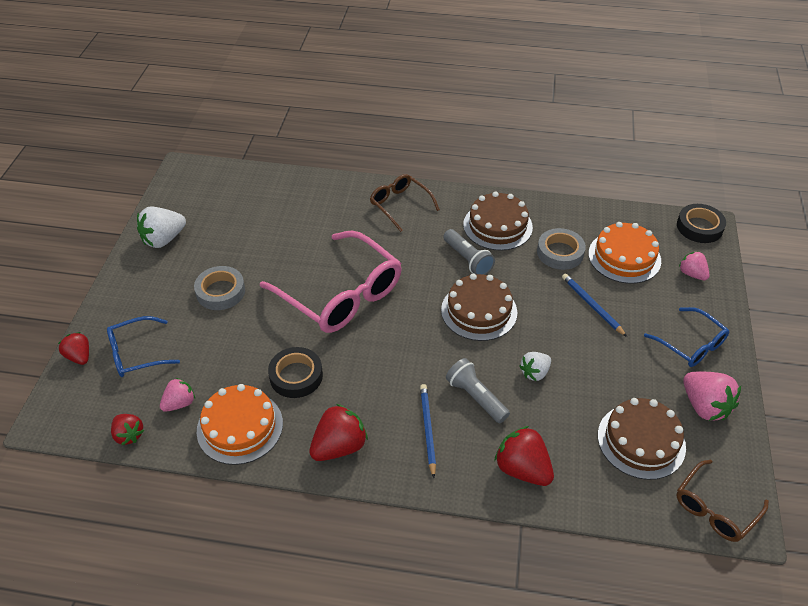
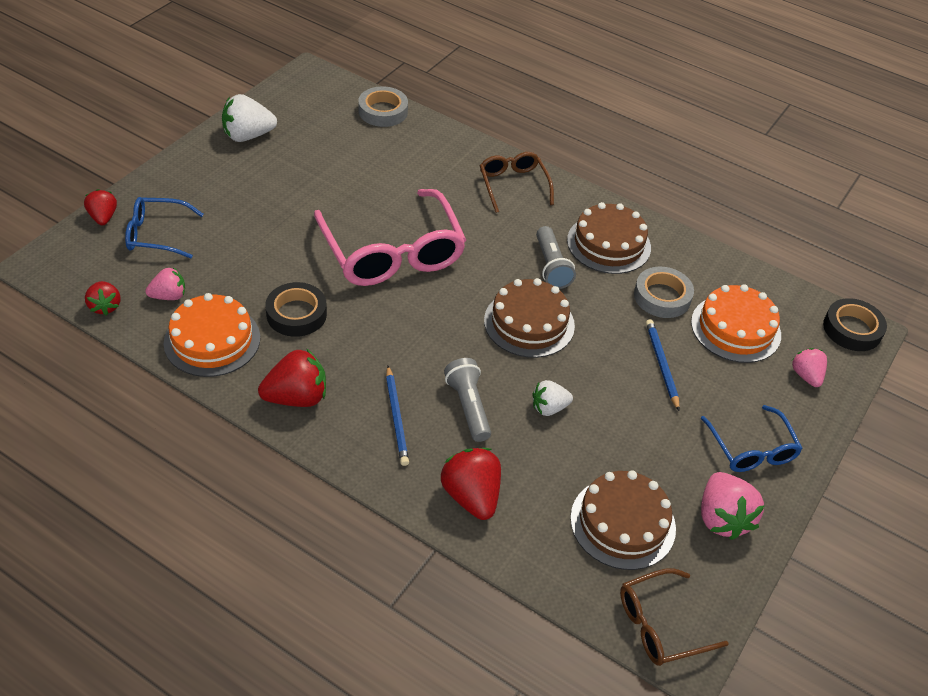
camera: 20 degrees right, 0 degrees up
grey tape [194,266,245,310] -> grey tape moved to [358,86,408,127]
blue pencil [420,384,436,478] -> blue pencil turned 150 degrees clockwise [386,366,409,466]

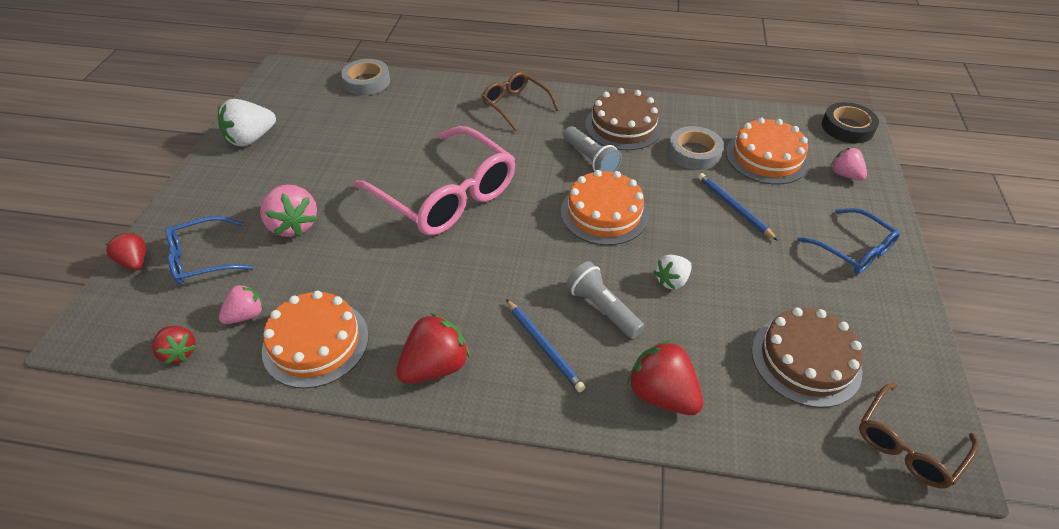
camera: 20 degrees left, 0 degrees up
black tape [265,282,327,337] -> none
brown cake [484,278,575,358] -> orange cake [561,170,649,245]
pink strawberry [701,472,765,540] -> pink strawberry moved to [260,185,317,237]

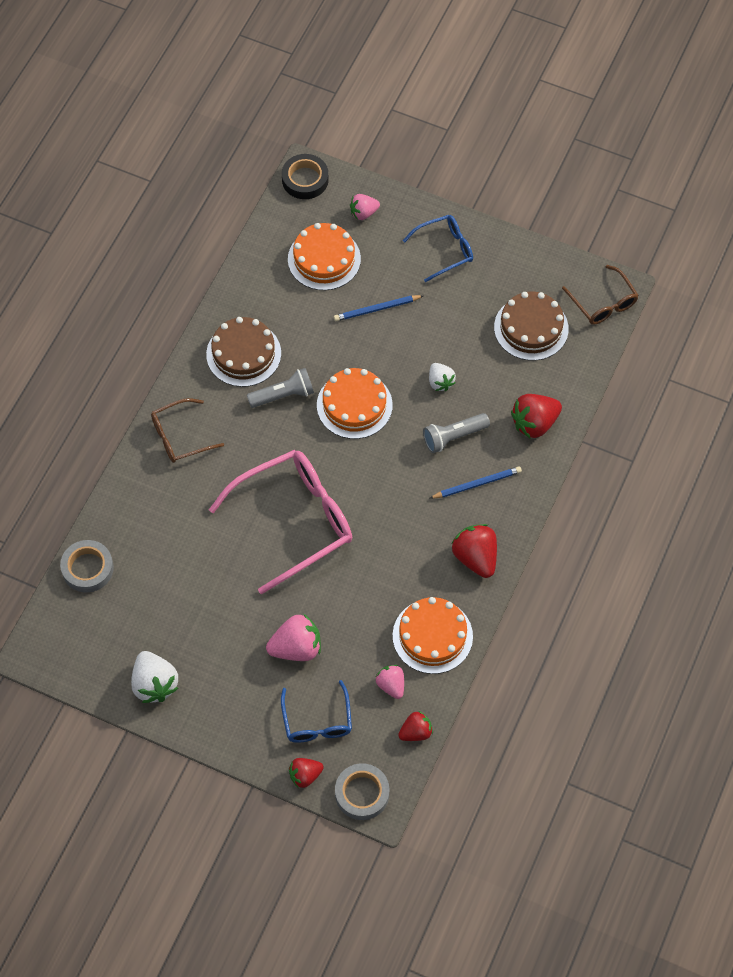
camera: 75 degrees left, 15 degrees up
grey tape [668,126,724,170] -> grey tape moved to [335,763,389,820]

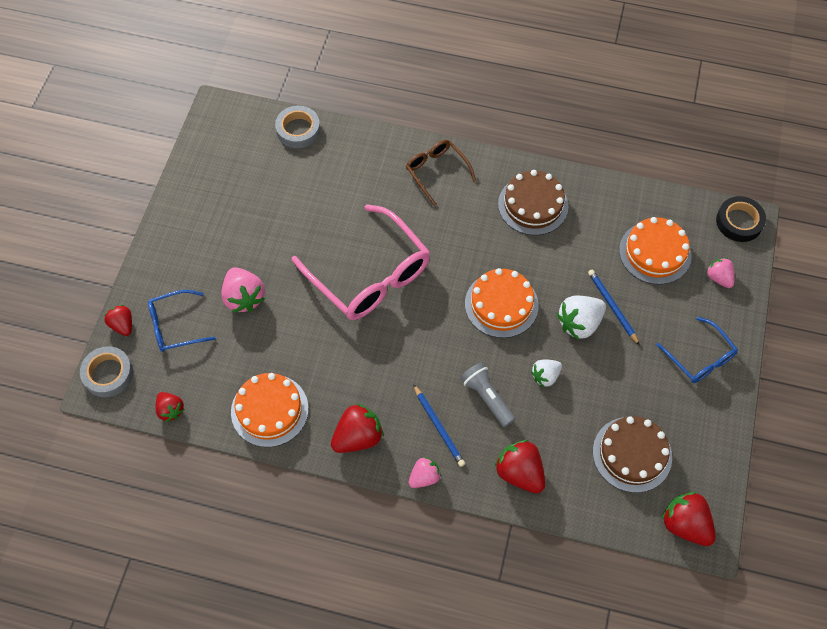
camera: 80 degrees right, 0 degrees up
white strawberry [131,651,178,703] -> white strawberry moved to [557,296,606,340]
grey flashlight [247,368,314,408] -> none
pink strawberry [375,665,404,699] -> pink strawberry moved to [409,457,441,488]
brown glasses [562,265,639,325] -> red strawberry [661,492,716,546]

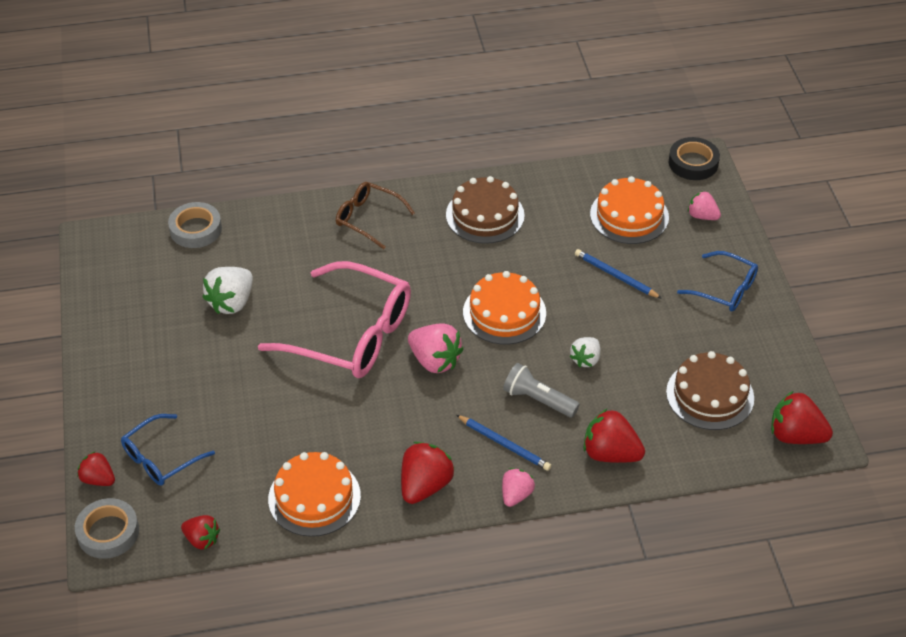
camera: 25 degrees left, 15 degrees down
pink strawberry [221,267,265,312] -> pink strawberry moved to [408,323,464,373]
white strawberry [557,296,606,340] -> white strawberry moved to [202,267,253,314]

